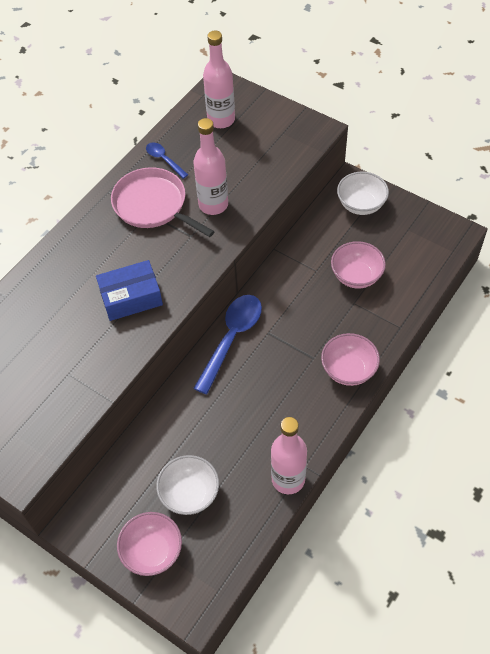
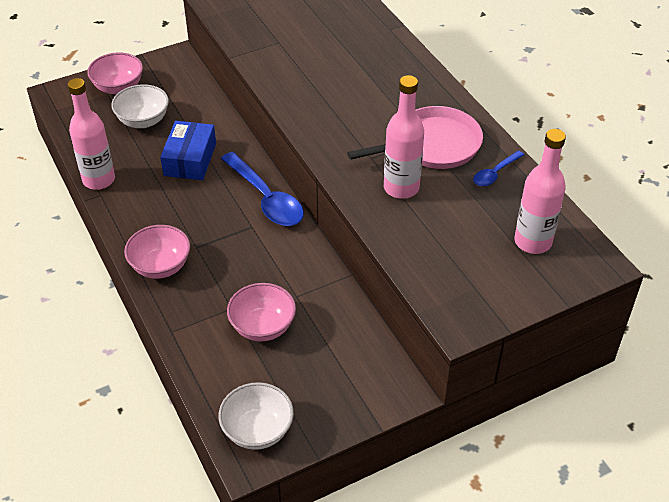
camera: 115 degrees right, 10 degrees down
blue box [96,260,163,321] -> blue box moved to [160,121,216,180]
blue spoon [146,142,188,179] -> blue spoon turned 150 degrees clockwise [473,150,524,186]
white bowl [337,172,389,215] -> white bowl moved to [218,382,294,450]

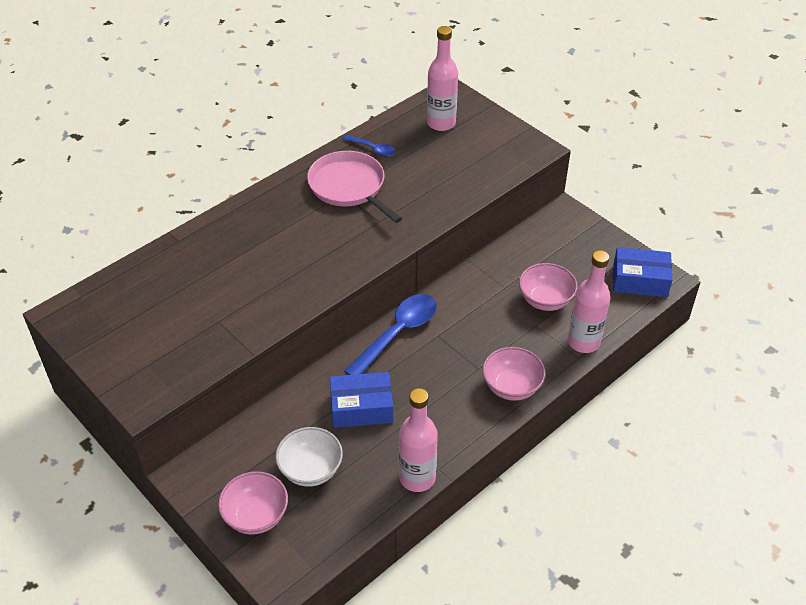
camera: 105 degrees left, 0 degrees up
white bowl [218,382,294,450] -> blue box [613,247,672,297]
pink bottle [384,75,424,199] -> pink bottle moved to [568,250,610,353]

